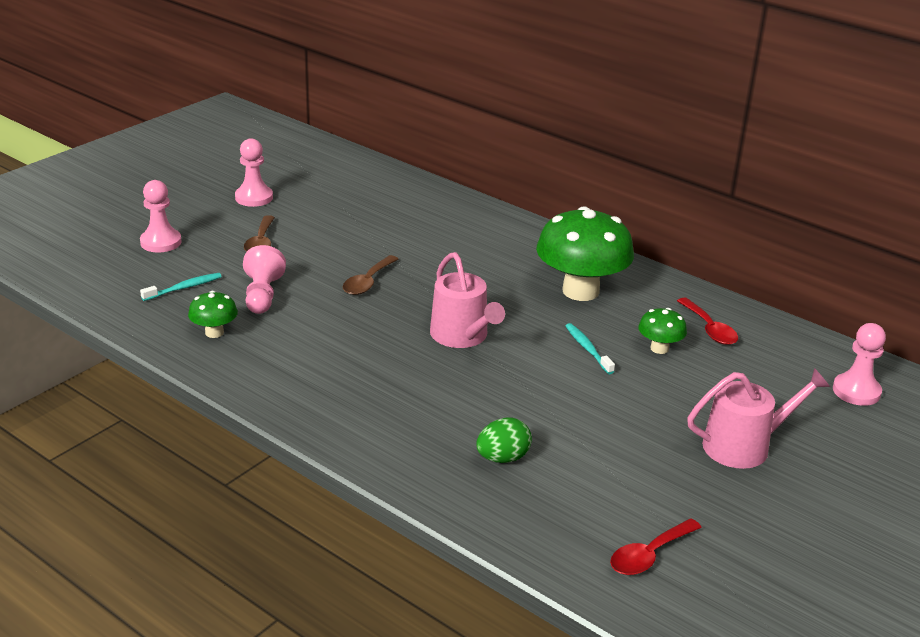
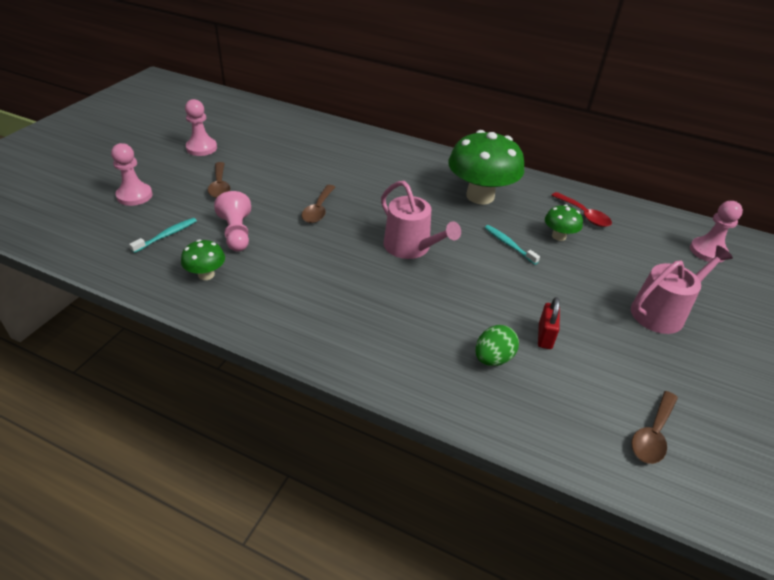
camera: 15 degrees left, 10 degrees up
red spoon [610,518,702,575] -> brown spoon [632,391,678,464]
none -> red padlock [538,297,560,349]

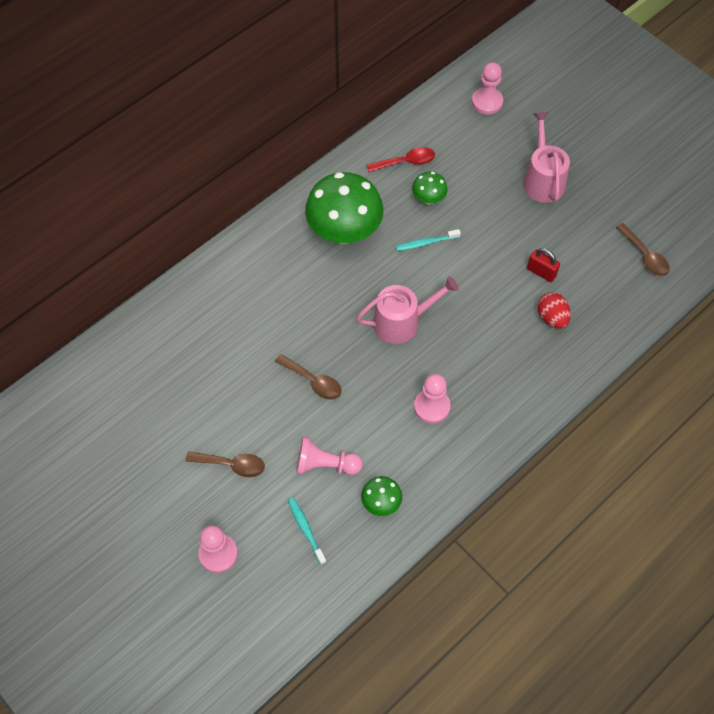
camera: 65 degrees left, 20 degrees up
pink pawn [185,99,217,156] -> pink pawn moved to [414,374,451,424]
green egg [475,325,519,366] -> red egg [538,292,571,329]

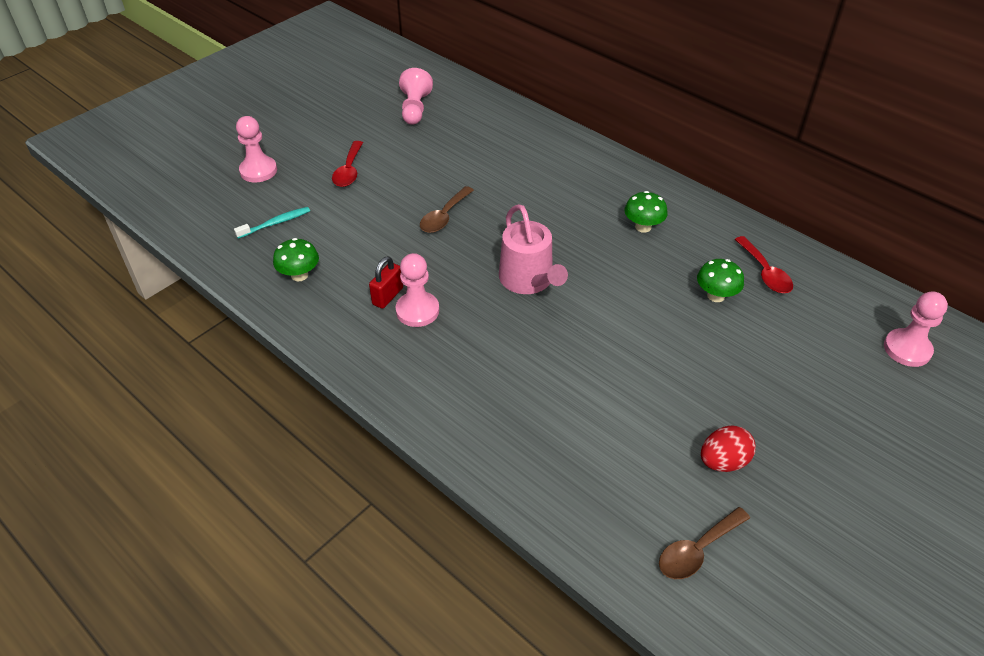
camera: 85 degrees right, 15 degrees down
brown spoon [185,451,265,477] -> red spoon [332,141,363,187]
pink pawn [296,436,363,475] -> pink pawn moved to [399,68,433,125]
green mushroom [305,172,384,244] -> green mushroom [624,191,668,233], size x0.47
turquoise toothbrush [396,229,461,251] -> none
pink watering can [523,112,570,203] -> none
red padlock [527,248,560,282] -> red padlock moved to [369,256,403,309]
red egg [538,292,571,329] -> red egg moved to [701,425,756,472]

